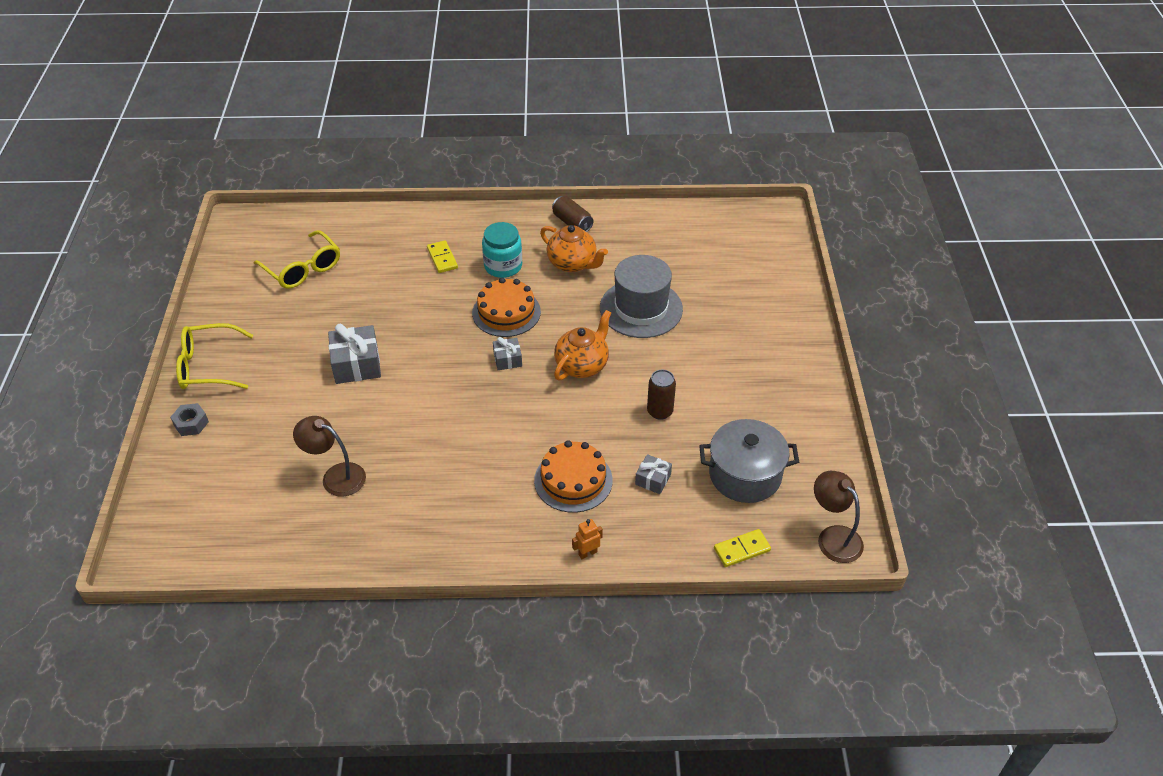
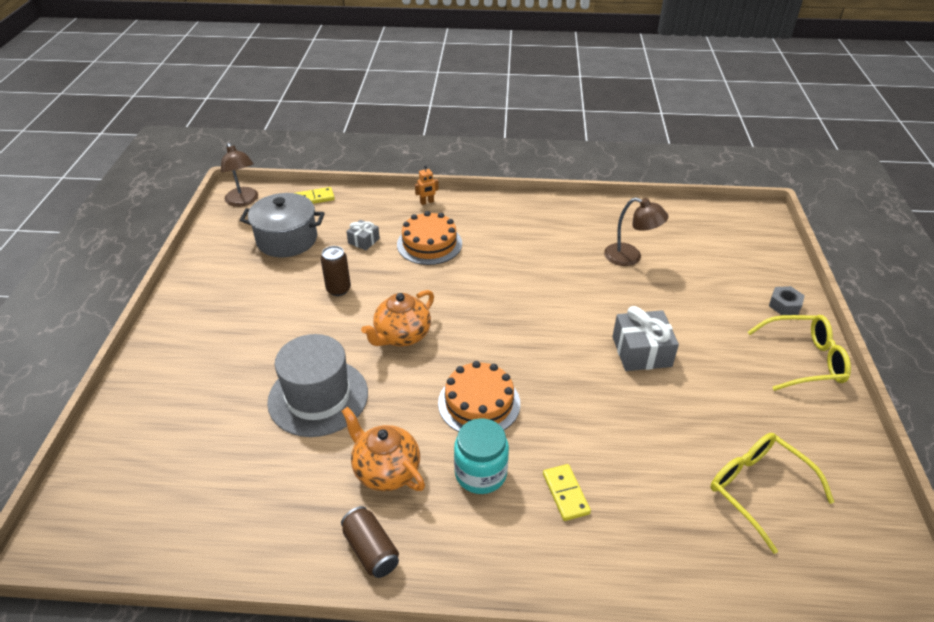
camera: 175 degrees left, 5 degrees down
grey gift [493,337,522,370] -> none

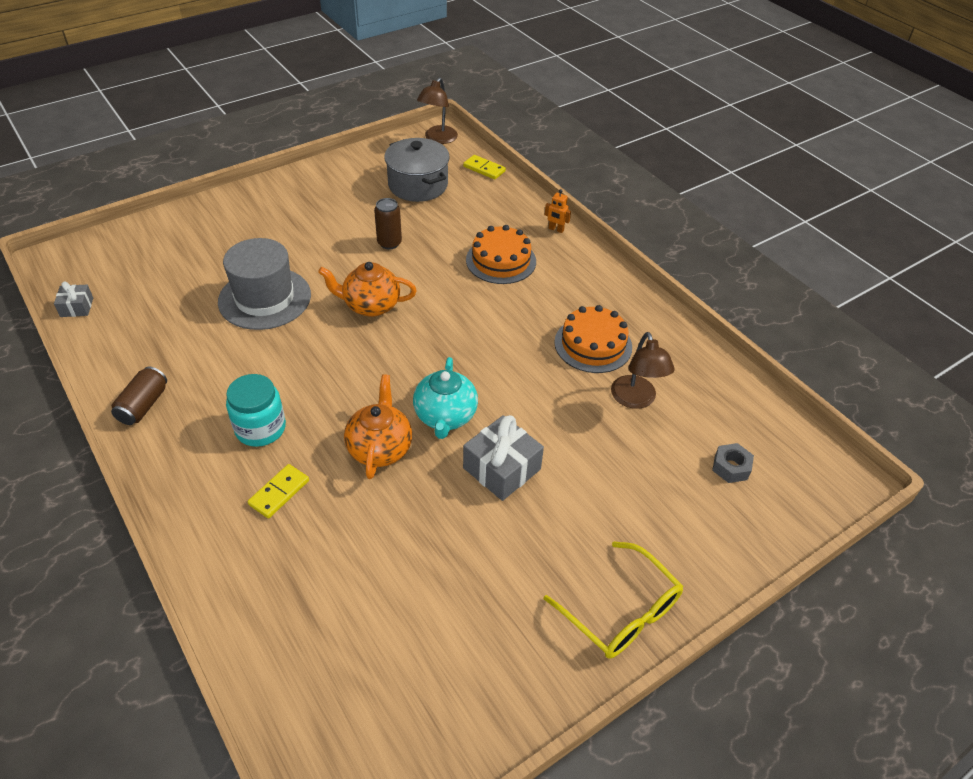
camera: 50 degrees right, 5 degrees up
orange teapot [342,407,425,491] -> orange teapot moved to [344,374,412,479]
grey gift [346,220,380,250] -> grey gift moved to [54,281,93,317]
orange cake [438,361,520,432] -> orange cake moved to [554,305,632,373]
yellow glasses [710,433,834,554] -> none
grey nut [769,286,805,315] -> grey nut moved to [712,443,754,483]
none -> turquoise teapot [413,357,478,439]

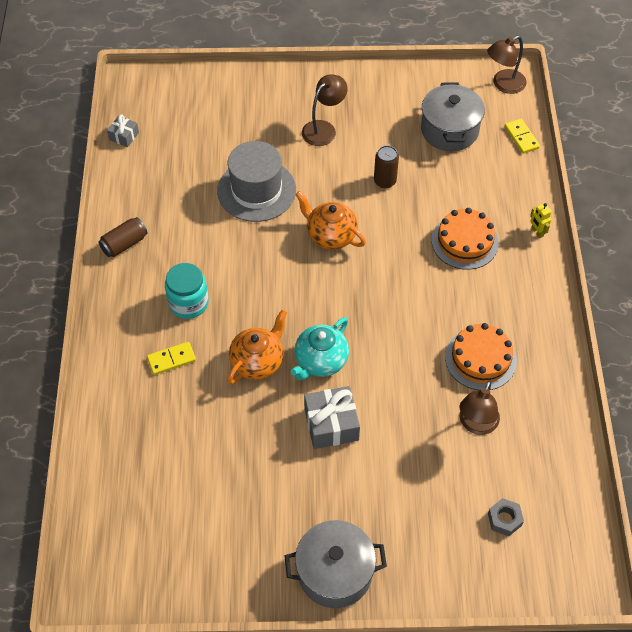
camera: 35 degrees right, 10 degrees up
yellow glasses [544,541,683,659] -> grey pot [285,520,387,608]
orange robot [545,189,571,233] -> yellow robot [530,203,552,238]
none -> brown lamp [302,74,348,146]

